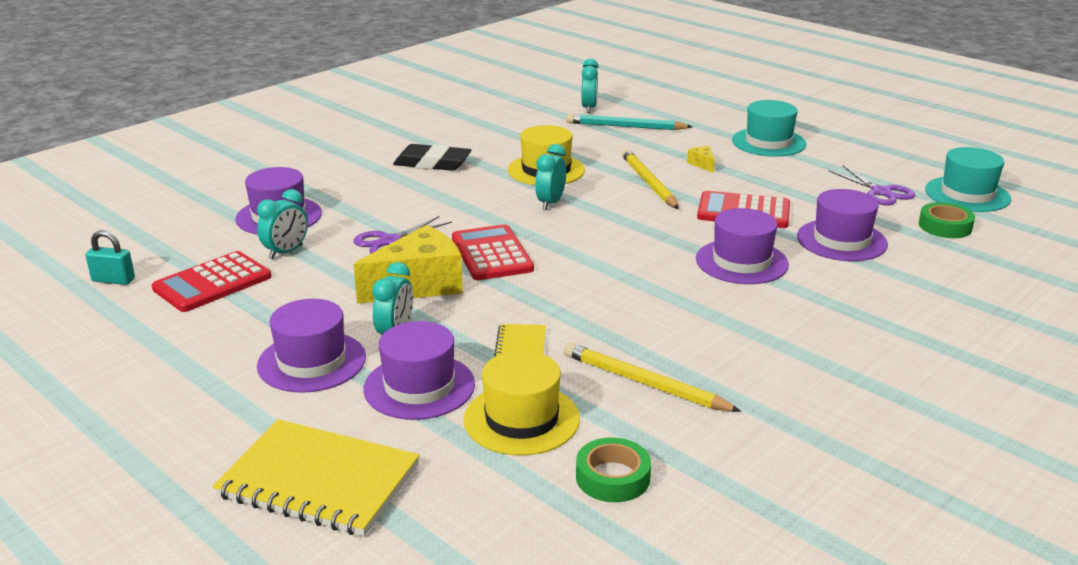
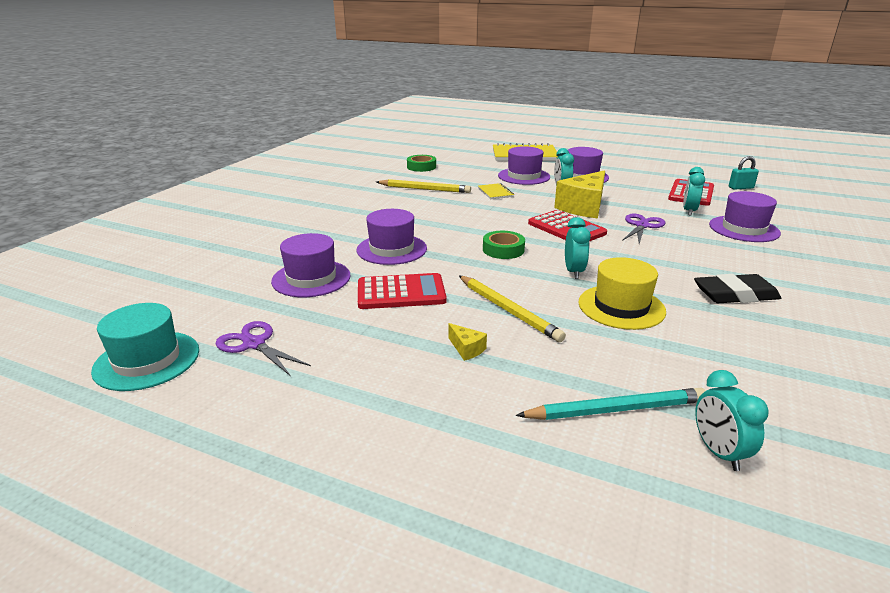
camera: 160 degrees right, 0 degrees up
yellow hat [464,351,580,456] -> none
turquoise hat [732,100,806,157] -> none
green tape [919,202,975,238] -> green tape moved to [483,231,525,259]

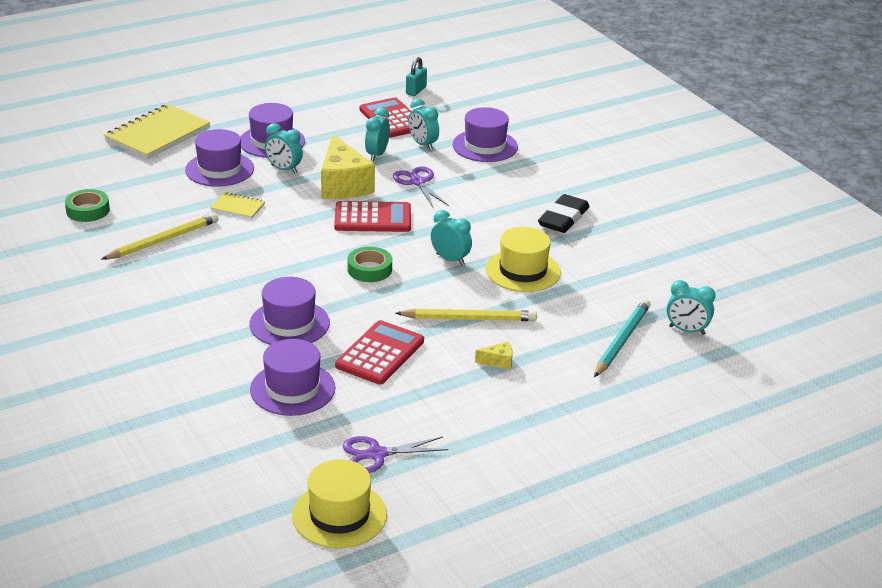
camera: 55 degrees left, 5 degrees up
turquoise hat [91,303,199,391] -> yellow hat [292,459,387,548]
none -> turquoise clock [365,108,390,161]

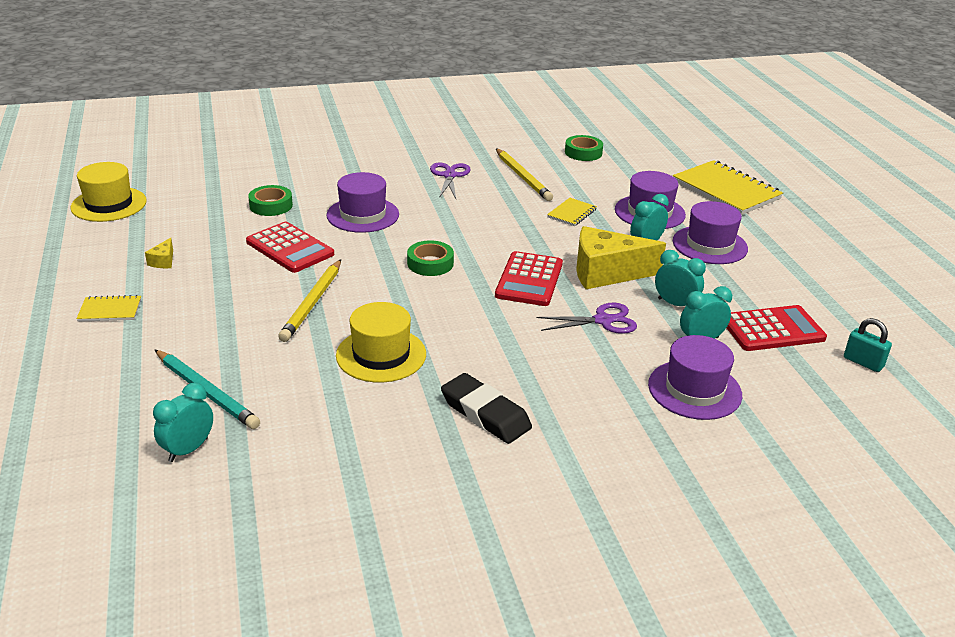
camera: 105 degrees right, 0 degrees up
purple hat [250,339,335,416] -> green tape [248,185,293,216]
purple scissors [343,436,448,473] -> purple scissors moved to [430,162,471,199]
turquoise clock [431,210,472,265] -> none
yellow cheese [475,341,513,370] -> yellow cheese moved to [145,238,173,268]
none -> yellow notebook [76,295,141,322]

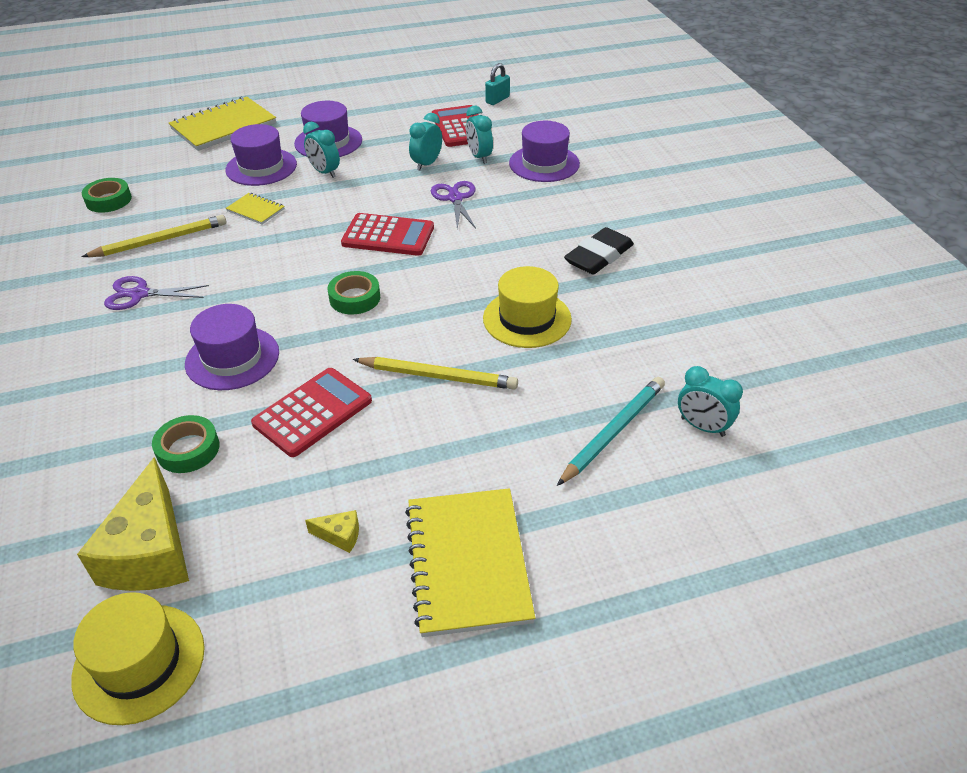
camera: 90 degrees left, 10 degrees up
yellow notebook [76,295,141,322] -> yellow notebook [405,488,535,637], size x2.08
yellow cheese [576,226,666,289] -> yellow cheese moved to [77,457,189,591]

